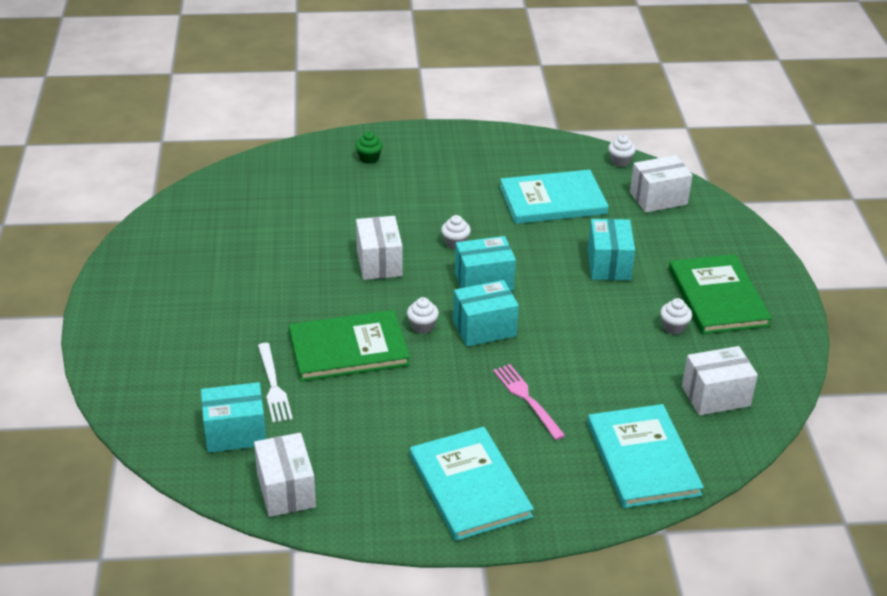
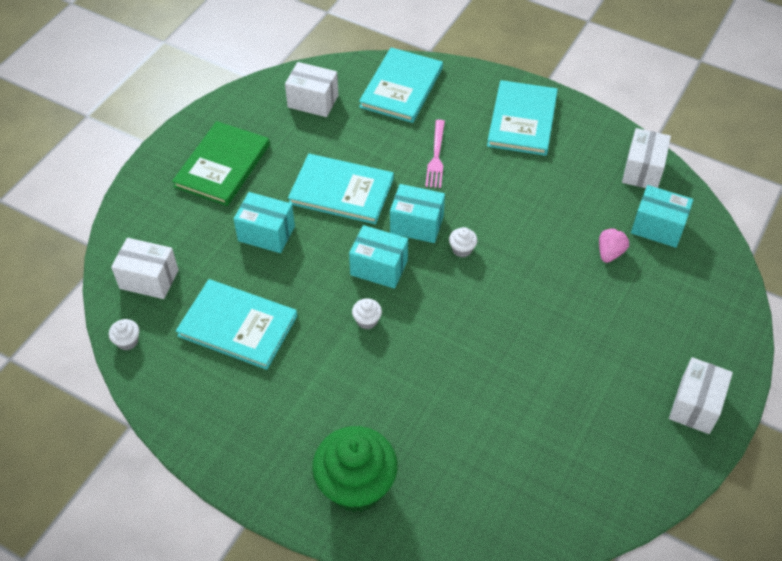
camera: 145 degrees left, 15 degrees up
white fork [258,343,293,423] -> pink strawberry [599,228,629,263]
green book [289,310,410,382] -> none
green cupcake [355,131,383,164] -> green cupcake [312,426,398,512], size x2.49
white box [356,216,402,280] -> white box moved to [669,357,733,434]
turquoise box [588,219,635,280] -> turquoise box turned 75 degrees clockwise [234,192,295,253]
white cupcake [660,298,692,335] -> none
none -> turquoise book [288,154,394,224]

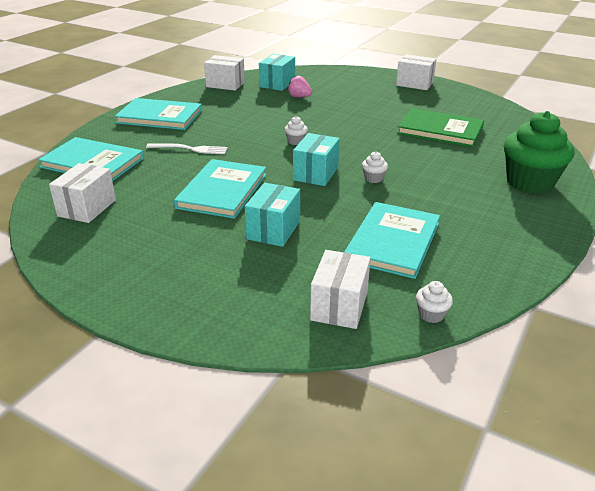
camera: 90 degrees left, 20 degrees down
green book [172,121,270,206] -> green book moved to [397,108,484,147]
turquoise box [390,184,445,243] -> none
pink fork [425,120,445,188] -> white fork [146,143,228,154]

